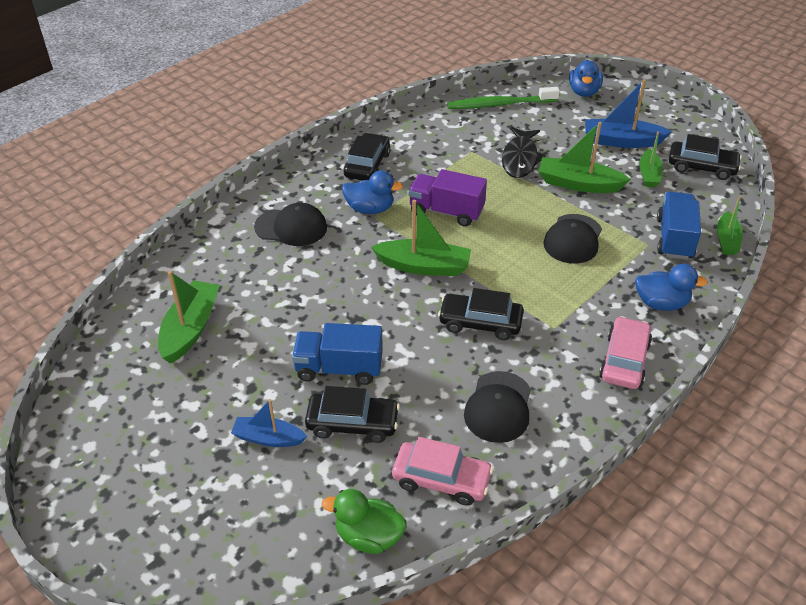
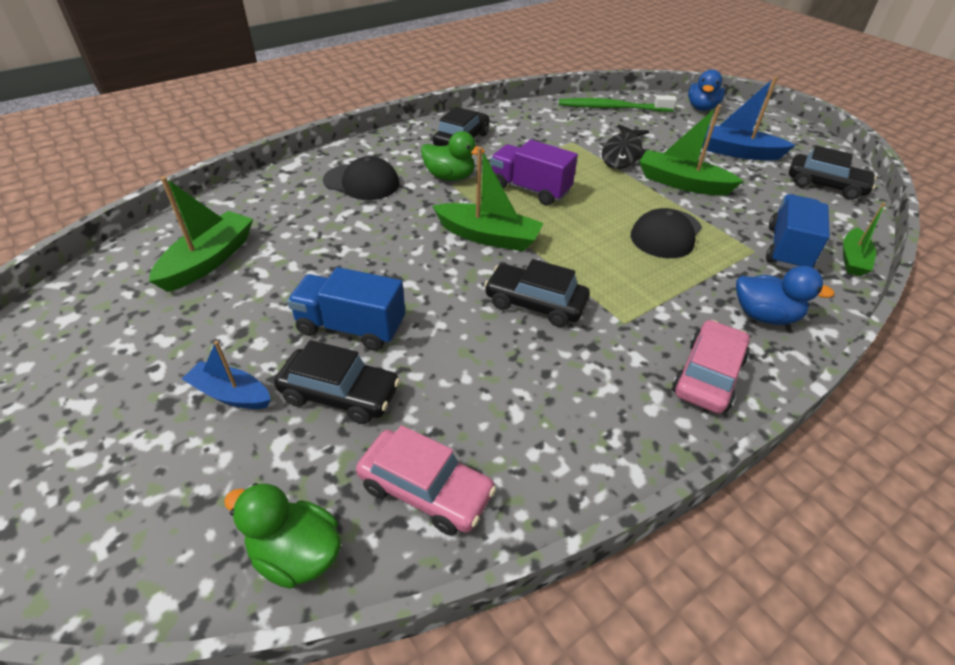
camera: 10 degrees right, 0 degrees up
blue duck [342,170,403,214] -> green duck [421,131,485,181]
black cap [464,371,531,443] -> none
green boat [639,131,663,187] -> none

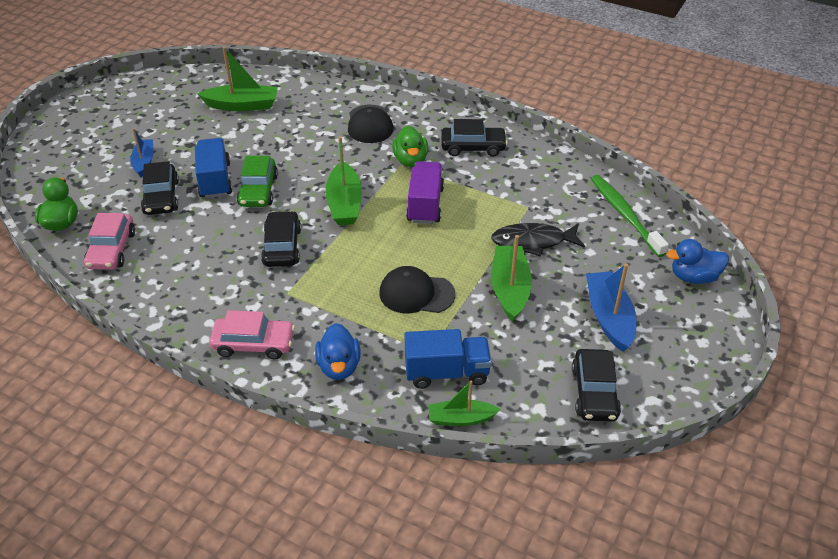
camera: 65 degrees right, 0 degrees up
none -> green car [237,156,278,207]

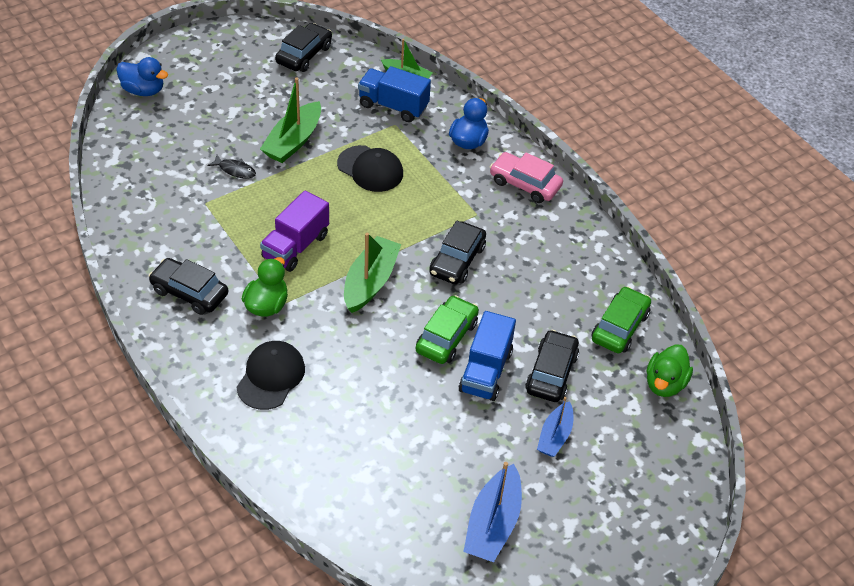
camera: 155 degrees left, 5 degrees up
pink car [84,213,135,270] -> green car [591,286,651,353]
green boat [197,47,278,111] -> none
black fish [491,223,585,257] -> black fish [207,155,256,179], size x0.55
blue boat [586,263,637,352] -> blue boat moved to [463,462,522,562]
green toothbrush [591,175,669,257] -> none

